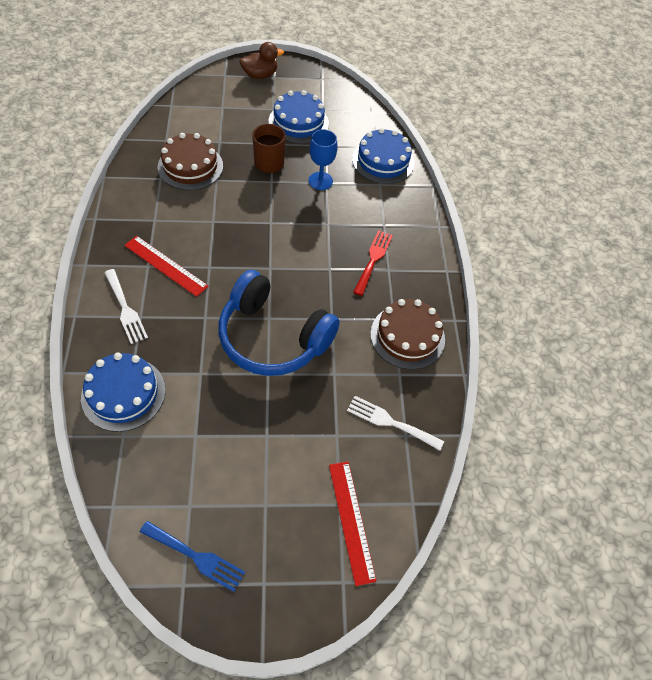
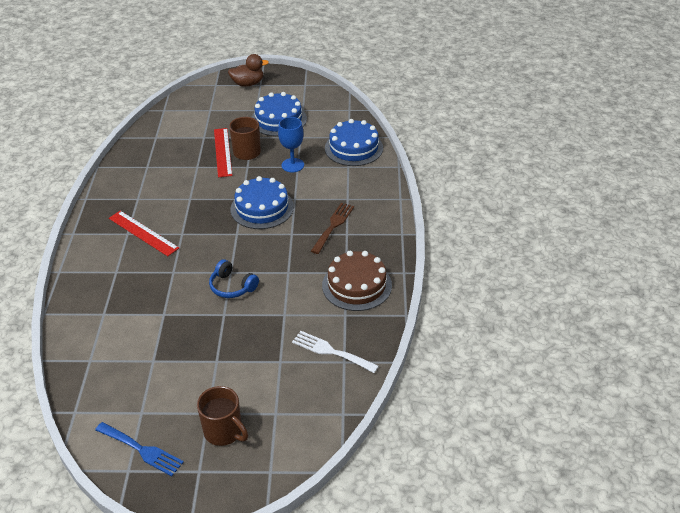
camera: 10 degrees right, 15 degrees down
blue cake [81,352,166,432] -> blue cake moved to [230,176,294,229]
white fork [104,269,148,344] -> none
brown cake [158,133,223,190] -> none
blue headphones [219,270,340,376] -> blue headphones [209,260,259,298], size x0.46
red ruler [329,461,377,586] -> red ruler moved to [214,128,232,177]
red fork [353,230,393,296] -> brown fork [311,203,354,254]
none -> brown mug [197,386,248,446]

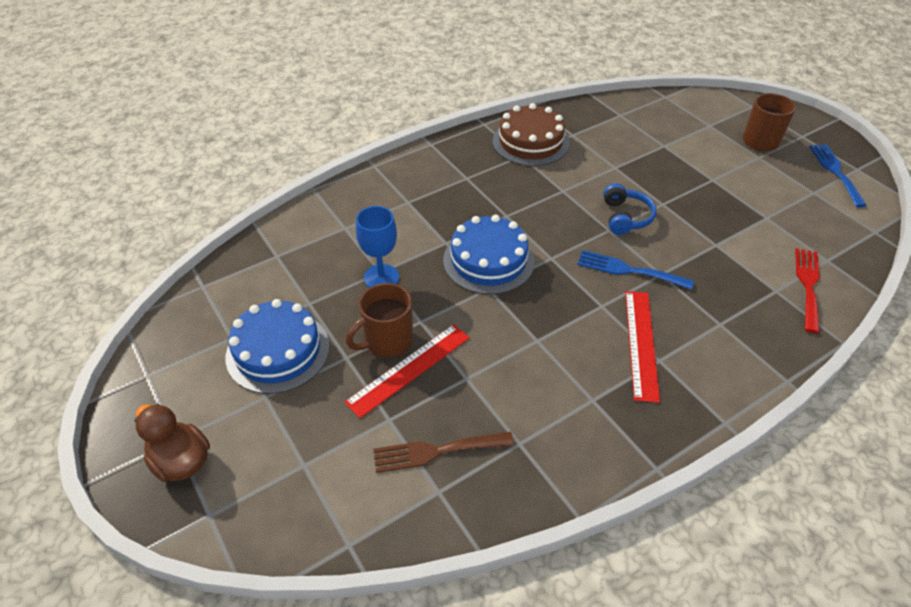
camera: 125 degrees left, 5 degrees up
white fork [292,331,379,373] -> none
brown fork [311,203,354,254] -> brown fork moved to [373,432,514,473]
blue cake [325,119,383,166] -> none
none -> blue fork [577,250,694,290]
none -> red fork [795,248,820,333]

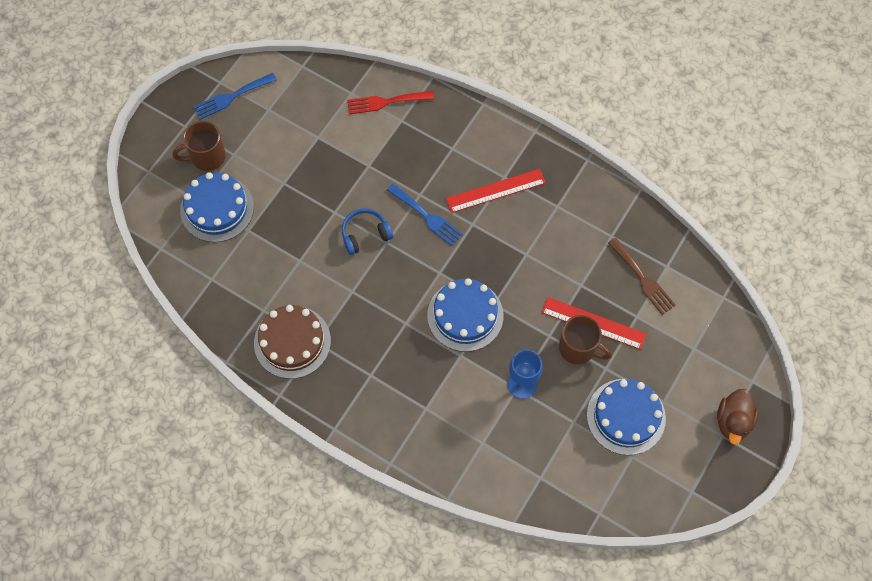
camera: 115 degrees left, 20 degrees up
blue fork [577,250,694,290] -> blue fork turned 45 degrees counterclockwise [387,183,463,246]
none -> blue cake [180,172,254,242]

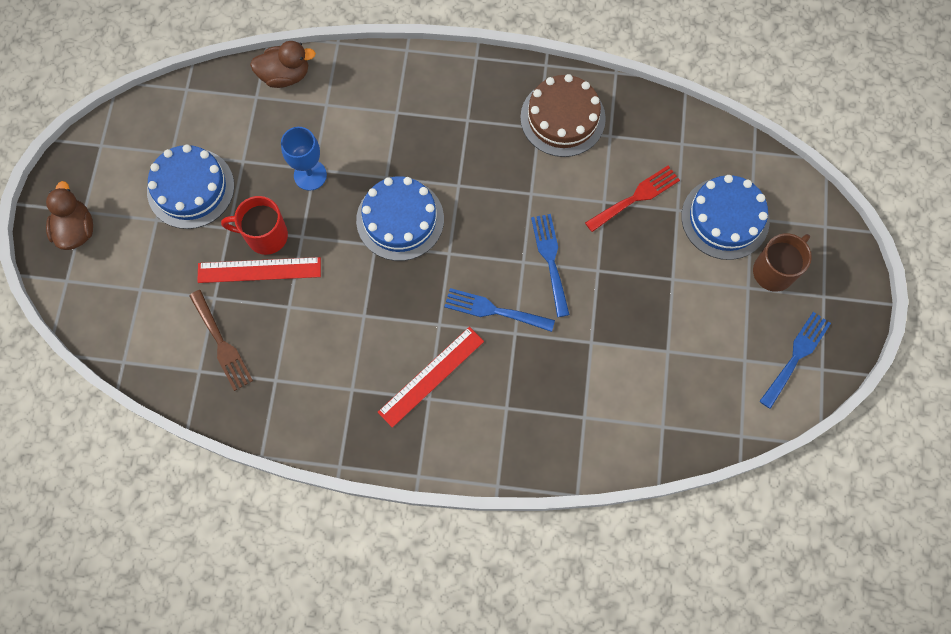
camera: 155 degrees right, 5 degrees up
blue headphones [342,209,393,255] -> blue fork [531,214,570,317]
red fork [347,91,434,114] -> red fork moved to [585,166,680,232]
brown mug [559,315,612,365] -> red mug [221,196,288,255]
brown fork [608,238,676,315] -> brown fork turned 150 degrees counterclockwise [189,290,253,391]
none -> brown duck [250,41,316,88]

